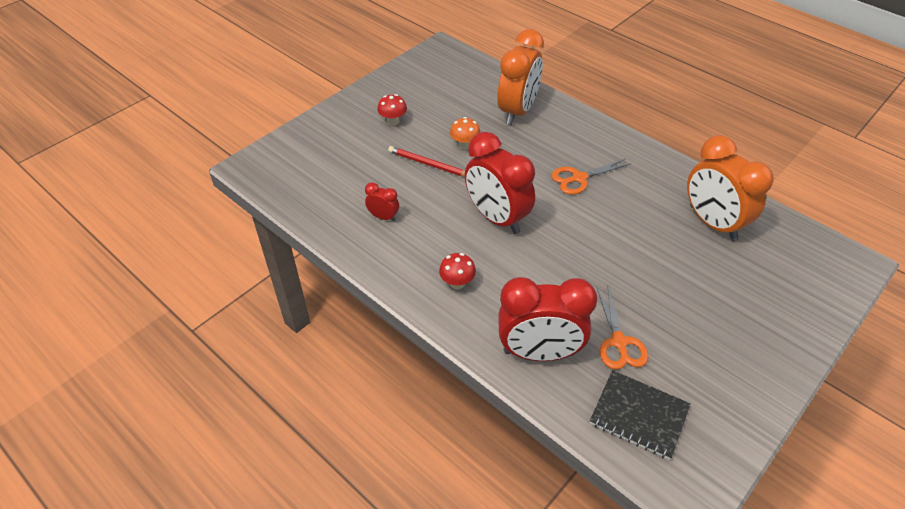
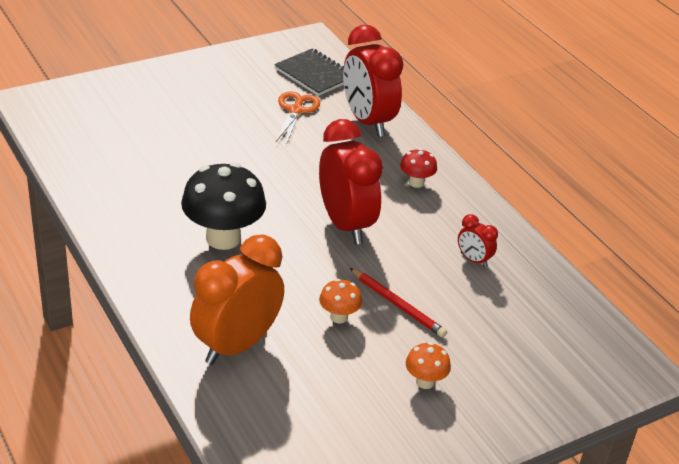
camera: 165 degrees left, 10 degrees down
red mushroom [377,94,407,126] -> orange mushroom [406,342,451,389]
red clock [498,277,597,361] -> red clock turned 135 degrees counterclockwise [343,25,404,137]
orange scissors [551,159,630,195] -> black mushroom [181,162,266,250]
orange clock [687,135,774,241] -> none

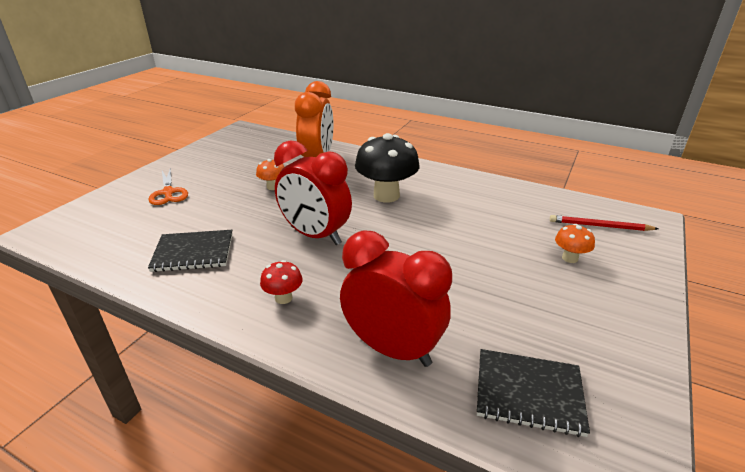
camera: 150 degrees right, 5 degrees down
orange scissors [276,91,320,145] -> orange scissors moved to [148,168,188,205]
red pencil [350,268,447,337] -> red pencil moved to [550,215,659,231]
orange mushroom [406,342,451,389] -> orange mushroom moved to [555,224,595,263]
red clock [458,214,498,267] -> black notebook [148,230,233,272]

